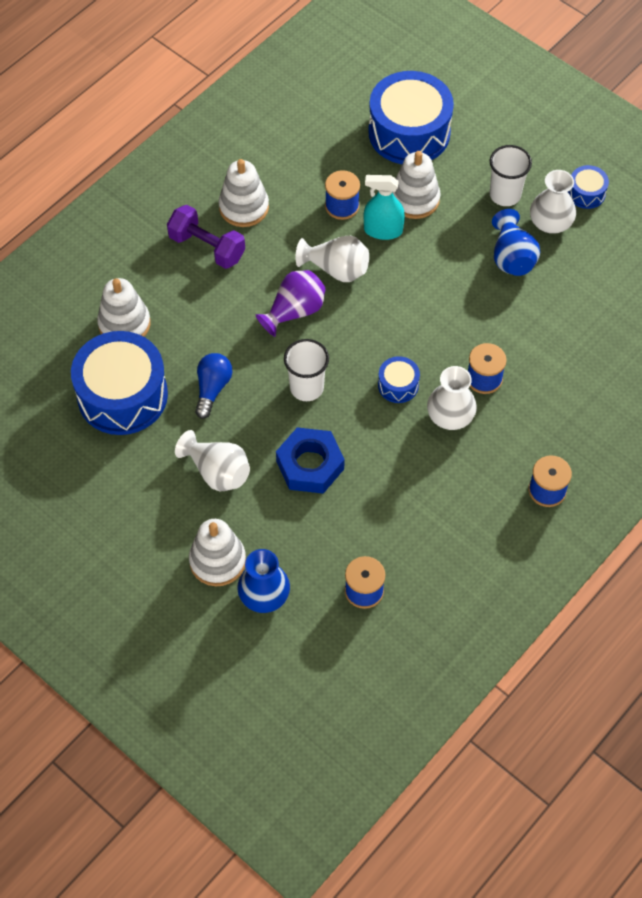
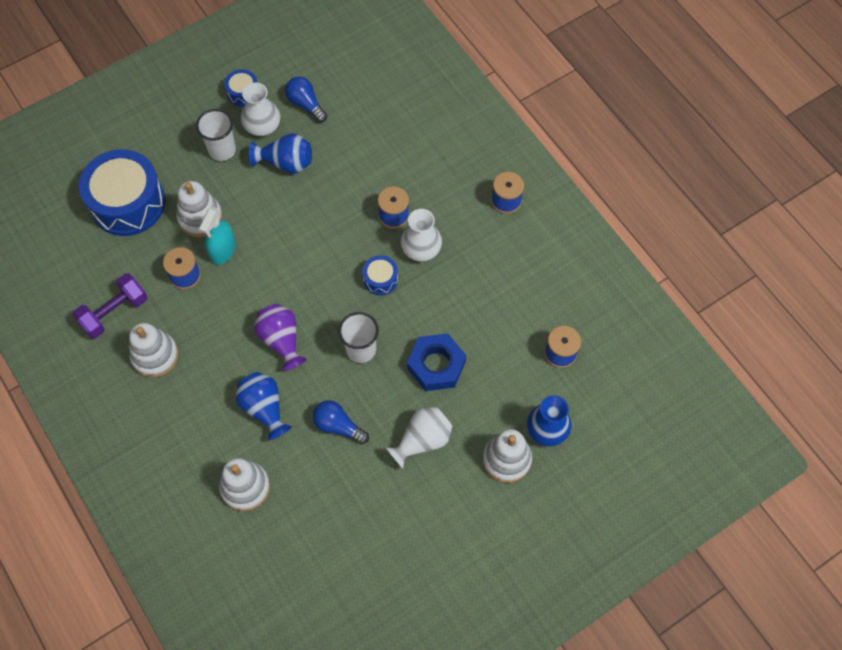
camera: 75 degrees left, 5 degrees up
blue drum [71,331,168,435] -> none
purple dumbbell [167,205,245,269] -> purple dumbbell moved to [73,273,147,339]
white vase [296,235,369,282] -> none
none -> blue vase [236,372,292,441]
none -> blue light bulb [285,76,327,123]

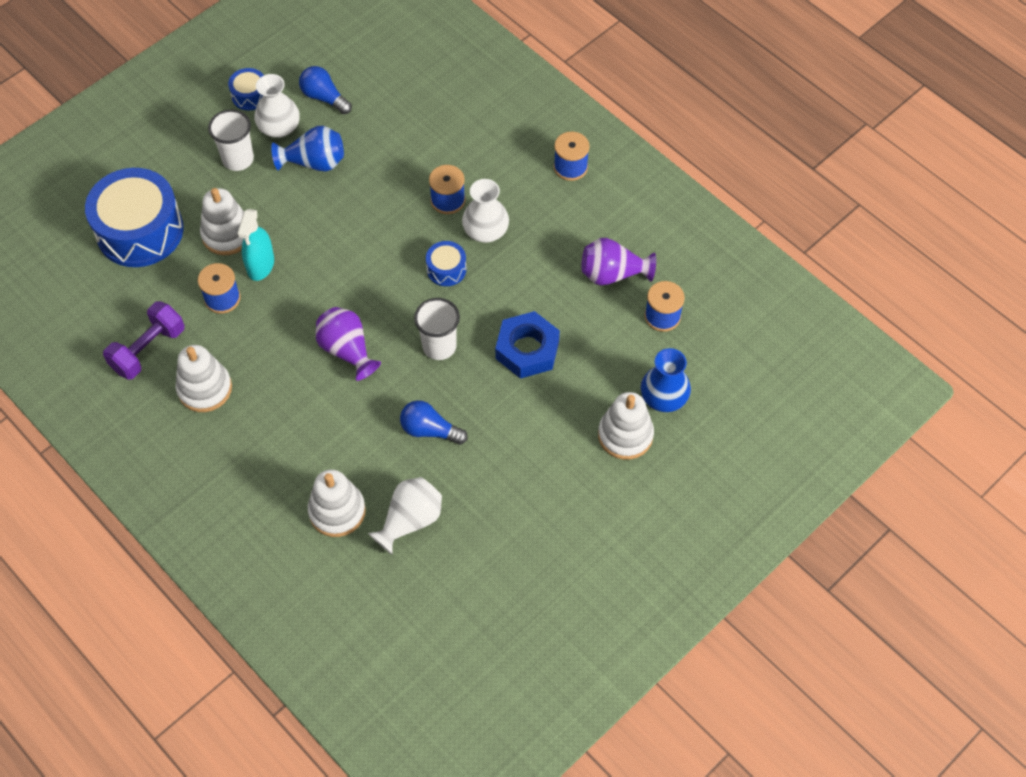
camera: 10 degrees left, 5 degrees down
blue vase [236,372,292,441] -> none
white vase [386,407,452,469] -> white vase moved to [368,477,442,555]
none -> purple vase [582,238,656,286]

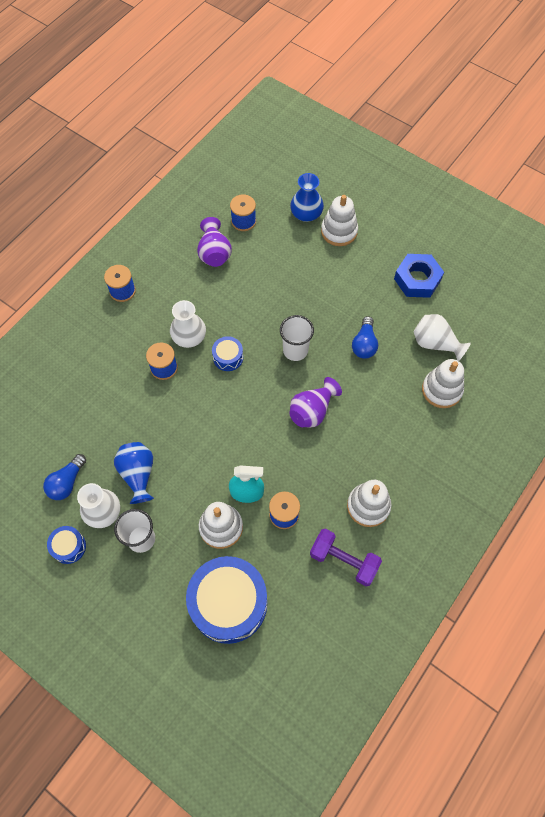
camera: 100 degrees left, 5 degrees up
blue nut [495,311,560,379] -> blue nut moved to [394,254,444,298]

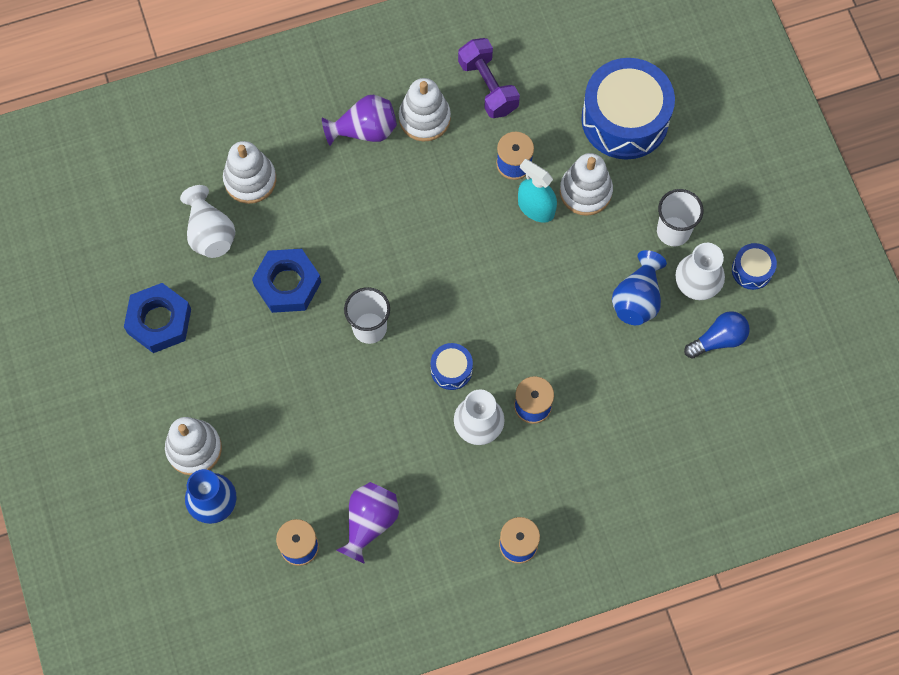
camera: 145 degrees left, 5 degrees up
purple vase [289,377,342,427] -> purple vase moved to [322,95,397,146]
blue light bulb [352,316,378,359] -> blue nut [252,249,321,313]

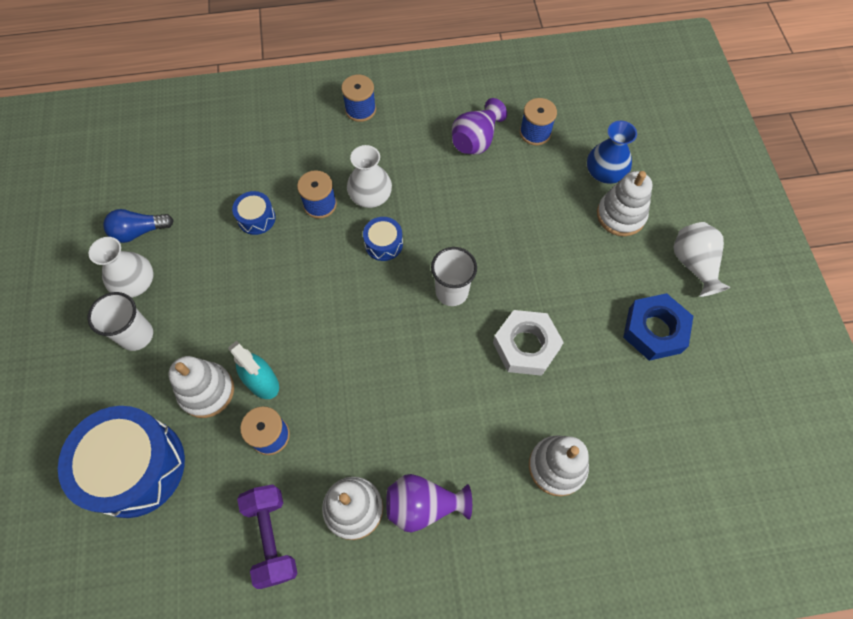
camera: 170 degrees left, 5 degrees down
white vase [180,185,235,258] -> white vase moved to [674,222,730,297]
blue nut [252,249,321,313] -> white nut [493,310,564,376]
blue vase [612,250,667,325] -> none
blue drum [732,243,777,290] -> blue drum moved to [232,191,276,235]

